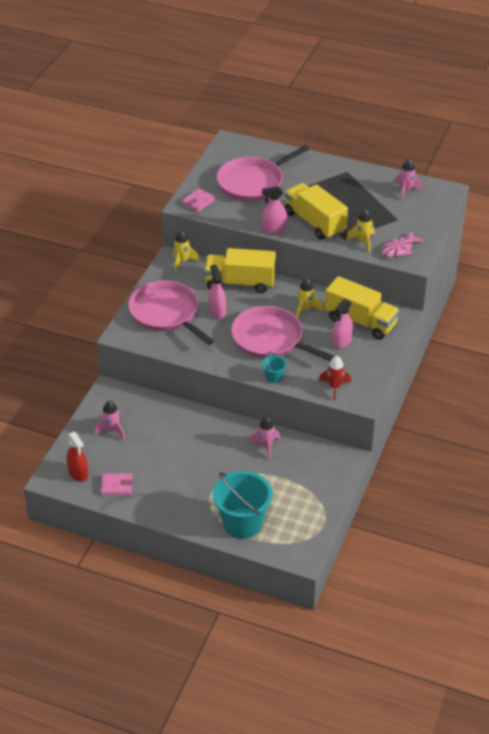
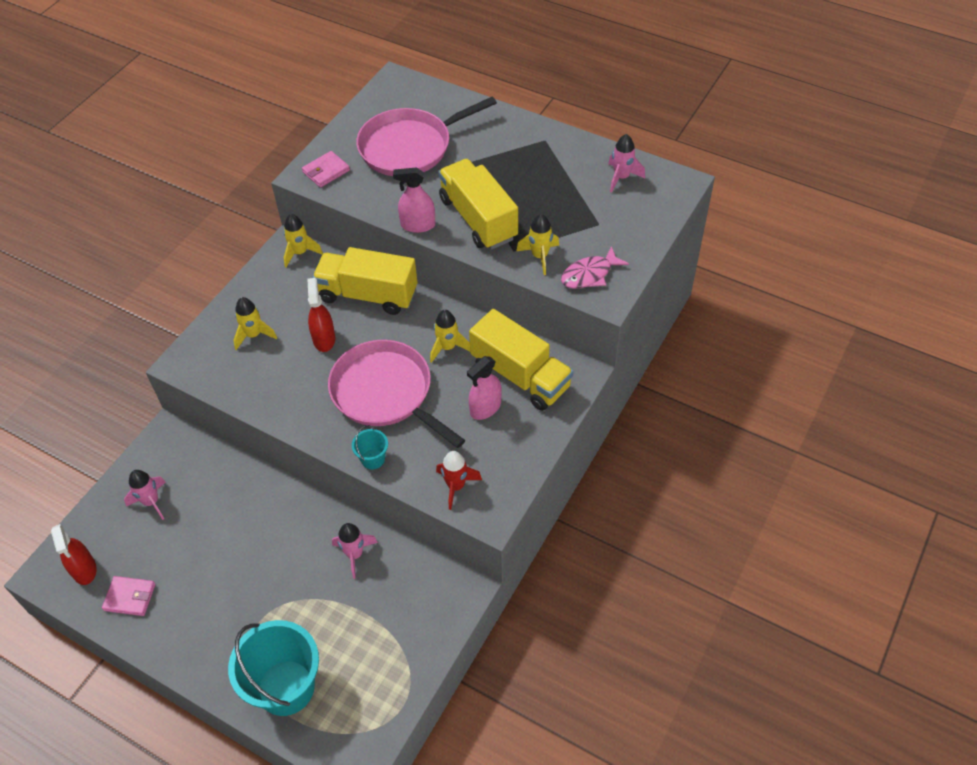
camera: 10 degrees right, 10 degrees up
pink pan [128,280,214,345] -> yellow rocket [233,297,277,350]
pink spray bottle [209,265,226,319] -> red spray bottle [307,278,335,352]

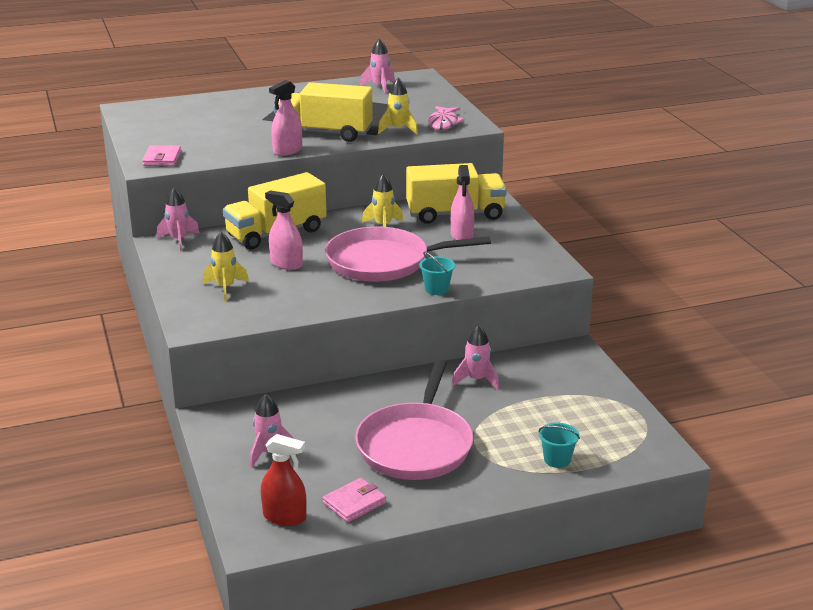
camera: 50 degrees left, 25 degrees down
turquoise bucket [228,620,319,716] -> turquoise bucket [539,423,580,468], size x0.44
yellow rocket [284,214,323,267] -> pink rocket [157,187,200,251]
red spray bottle [307,278,335,352] -> pink spray bottle [265,190,303,270]
pink pan [356,97,497,176] -> pink pan moved to [355,359,474,480]
red rocket [436,451,482,510] -> none

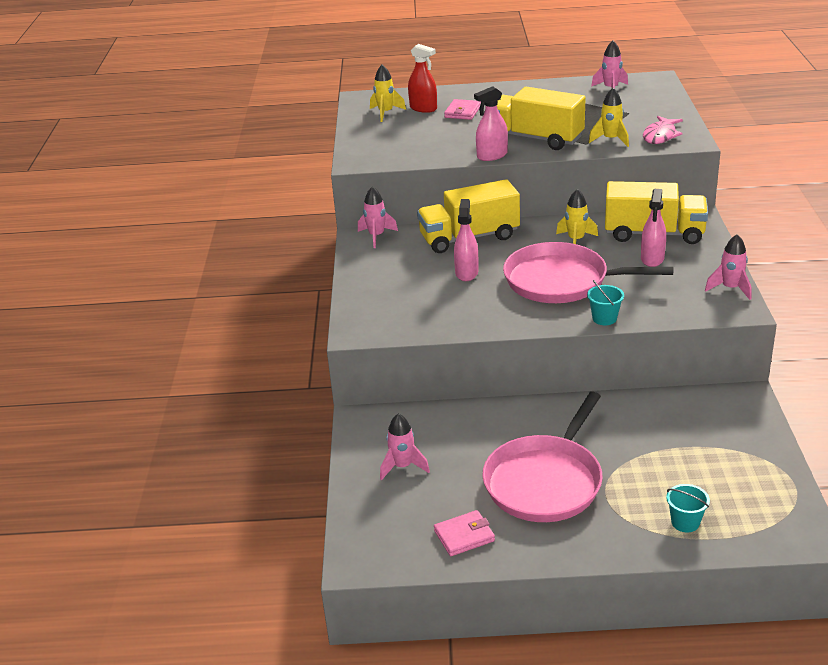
camera: 20 degrees right, 5 degrees up
pink wallet [142,145,181,166] -> pink wallet moved to [444,99,481,120]
yellow rocket [203,232,249,301] -> yellow rocket moved to [370,65,406,122]
red spray bottle [261,434,307,526] -> red spray bottle moved to [408,44,437,113]
pink spray bottle [265,190,303,270] -> pink spray bottle turned 45 degrees clockwise [454,199,478,281]
pink rocket [452,325,499,390] -> pink rocket moved to [705,234,751,300]

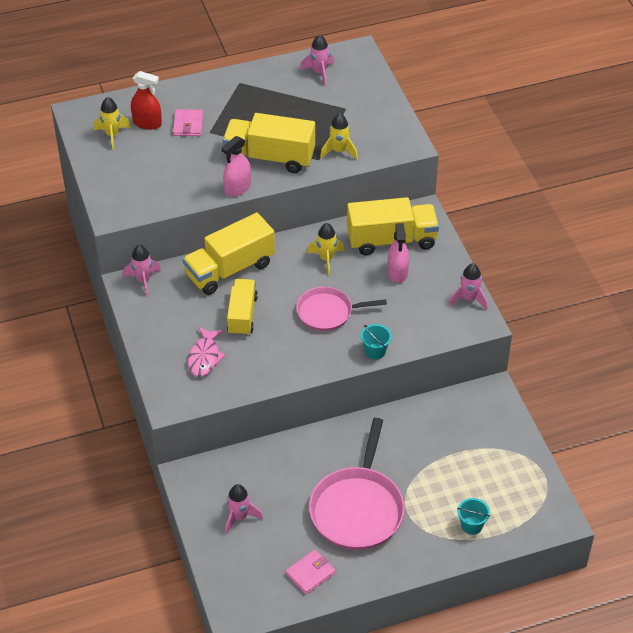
camera: 20 degrees left, 15 degrees up
pink spray bottle [454,199,478,281] -> yellow truck [227,279,258,336]
pink pan [503,242,674,303] -> pink pan [296,287,387,331], size x0.62
pink fish [643,116,683,144] -> pink fish moved to [188,327,226,377]

